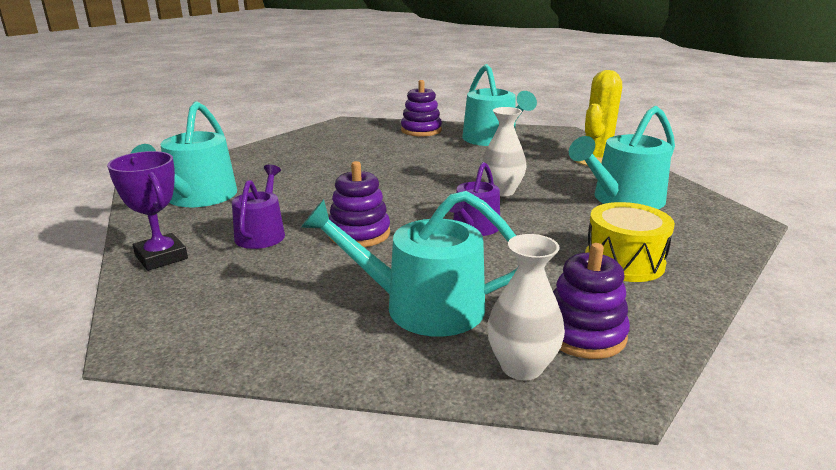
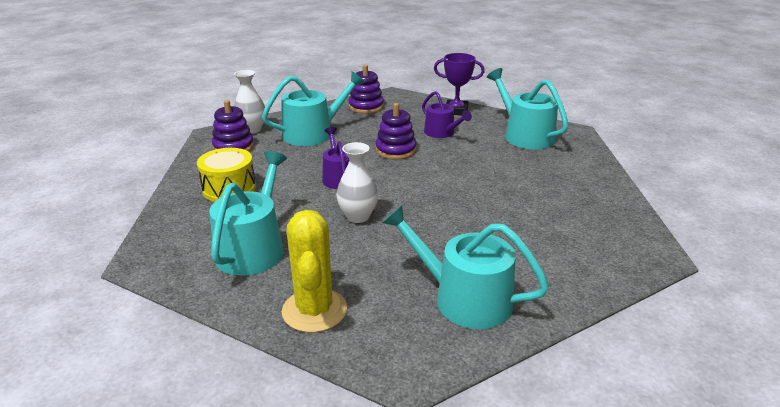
camera: 140 degrees right, 5 degrees up
purple stacking toy [401,80,442,137] -> purple stacking toy moved to [348,65,384,114]

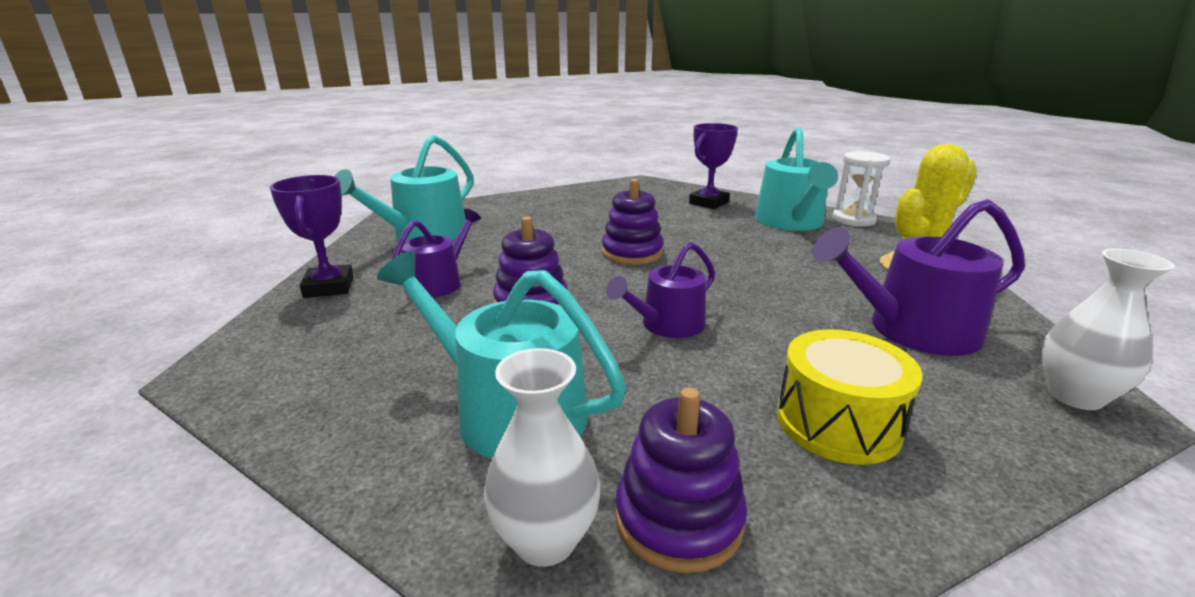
camera: 115 degrees left, 5 degrees down
turquoise watering can [209,151,287,276] -> purple watering can [812,199,1025,356]
white vase [336,142,378,223] -> white vase moved to [1041,248,1175,410]
purple stacking toy [348,65,384,114] -> purple stacking toy moved to [602,179,664,265]
none -> purple trophy [689,123,738,209]
none -> white hourglass [832,151,891,227]

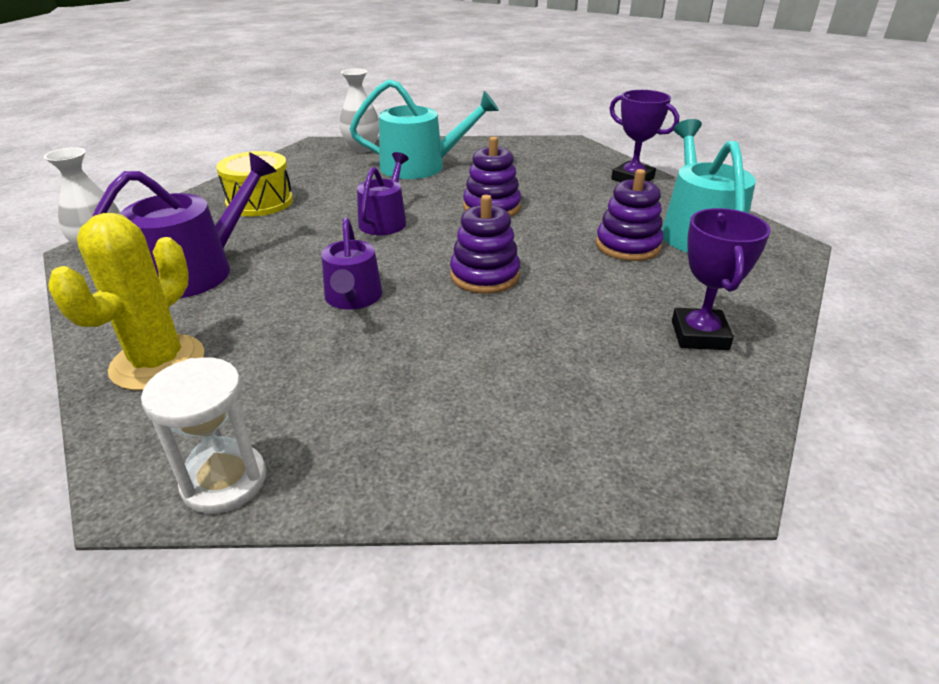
camera: 145 degrees right, 10 degrees up
purple watering can [391,209,481,298] -> purple watering can moved to [321,217,382,309]
purple stacking toy [615,387,747,573] -> purple stacking toy moved to [596,169,663,261]
purple trophy [689,123,738,209] -> purple trophy moved to [672,208,771,350]
turquoise watering can [755,127,838,231] -> none

